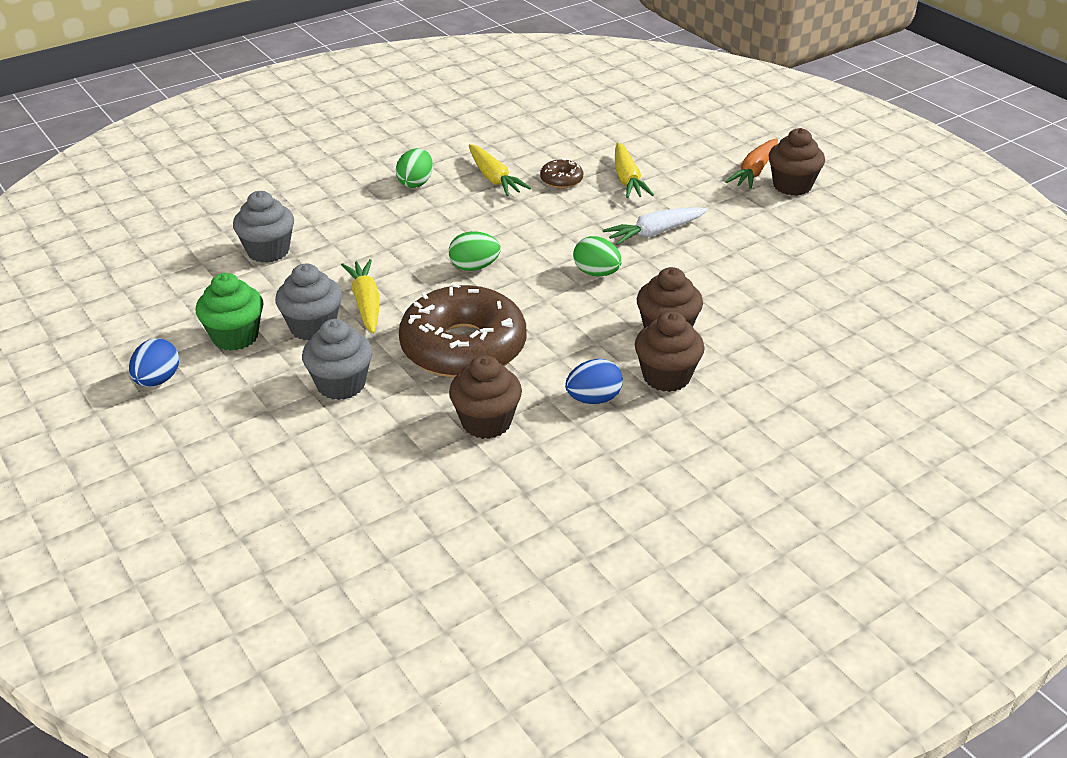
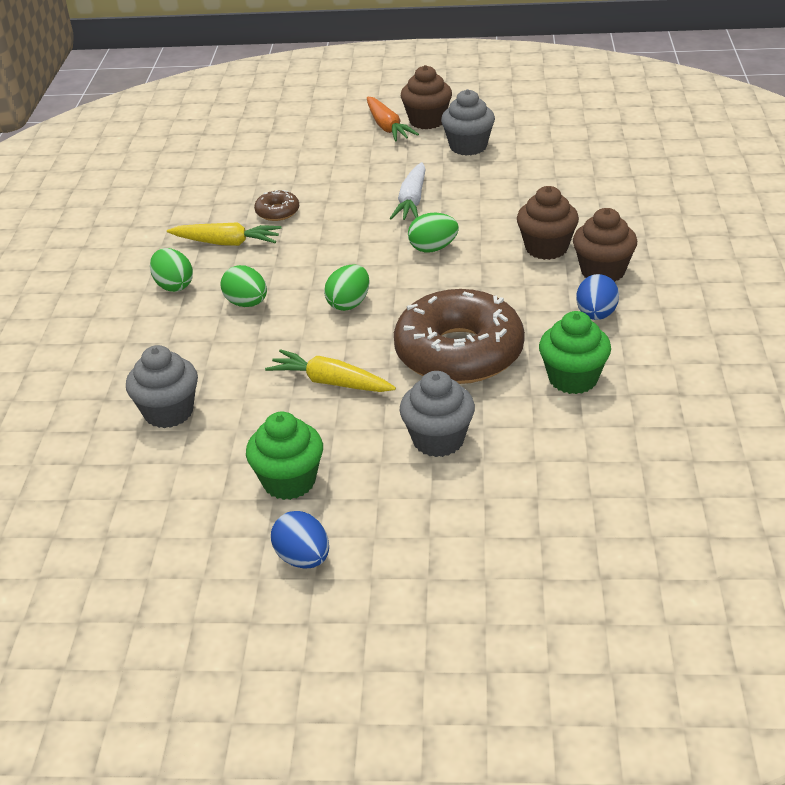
camera: 50 degrees left, 0 degrees up
grey cupcake [275,264,342,340] -> grey cupcake moved to [441,89,495,156]
brown cupcake [449,355,522,439] -> green cupcake [539,311,611,394]
yellow carrot [615,142,654,198] -> none
none -> green egg [221,265,267,307]

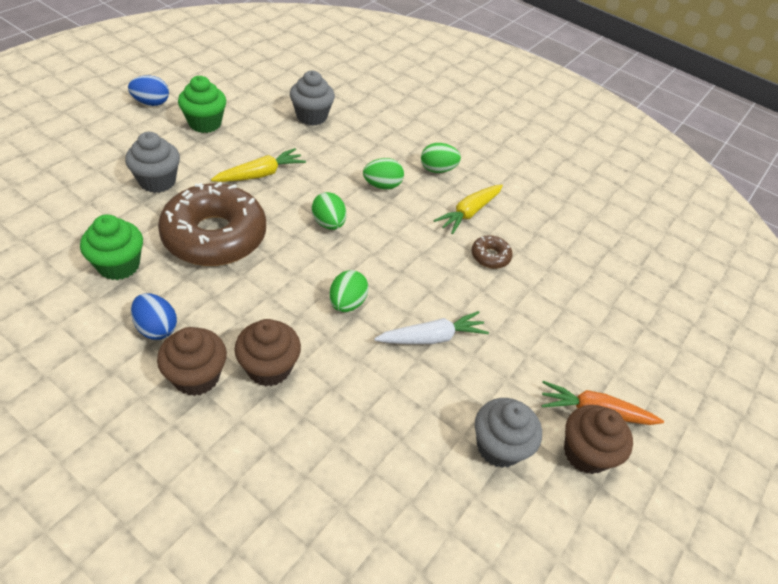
camera: 115 degrees right, 10 degrees up
white carrot [390,162,425,220] -> white carrot turned 120 degrees clockwise [374,311,489,344]

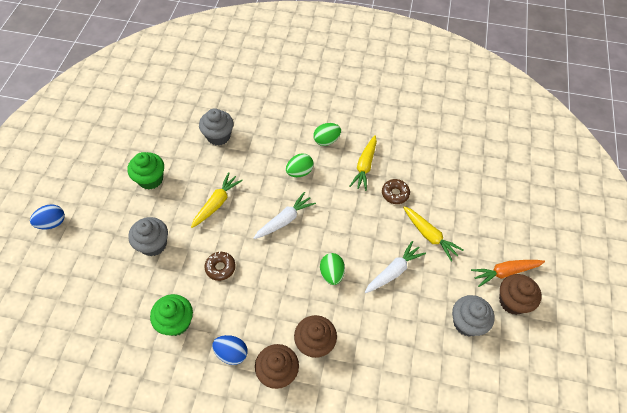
camera: 20 degrees left, 10 degrees up
blue egg [128,75,169,106] -> blue egg moved to [30,204,65,229]
brown donut [158,182,266,266] -> brown donut [205,252,236,281], size x0.41
green egg [312,192,346,230] -> white carrot [254,192,316,239]
none -> yellow carrot [403,206,464,262]

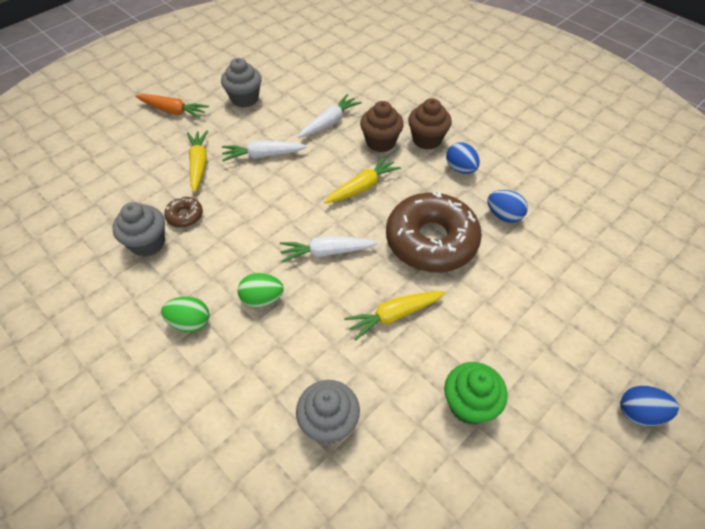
camera: 145 degrees left, 5 degrees down
grey cupcake [128,217,168,256] -> grey cupcake moved to [112,202,165,257]
green cupcake [150,294,193,336] -> blue egg [487,190,528,223]
brown donut [205,252,236,281] -> brown donut [386,191,482,272], size x2.41
green egg [320,253,345,285] -> none
yellow carrot [350,135,377,191] -> yellow carrot moved to [324,156,401,204]
brown cupcake [499,274,541,315] -> none
none -> white carrot [298,94,362,138]

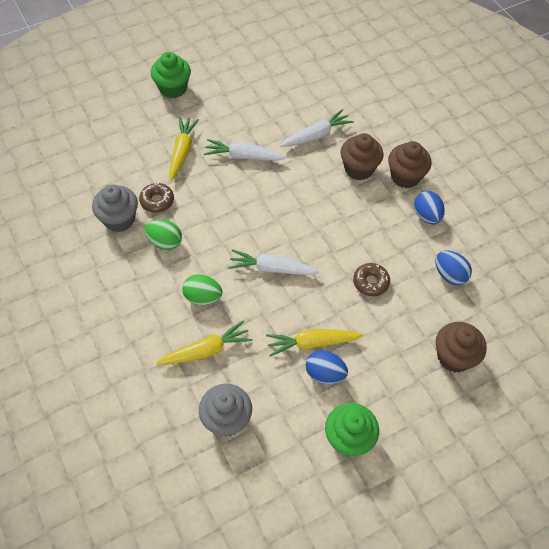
camera: 15 degrees right, 5 degrees up
orange carrot [135,94,209,119] -> green cupcake [151,52,191,99]
green egg [161,297,210,332] -> green egg moved to [145,219,182,250]
grey cupcake [221,58,262,108] -> none
yellow carrot [324,156,401,204] -> yellow carrot moved to [156,320,253,365]
brown donut [386,191,482,272] -> brown donut [353,263,390,296], size x0.41
blue egg [620,386,679,426] -> blue egg moved to [306,350,348,384]
none -> brown cupcake [436,322,487,373]

